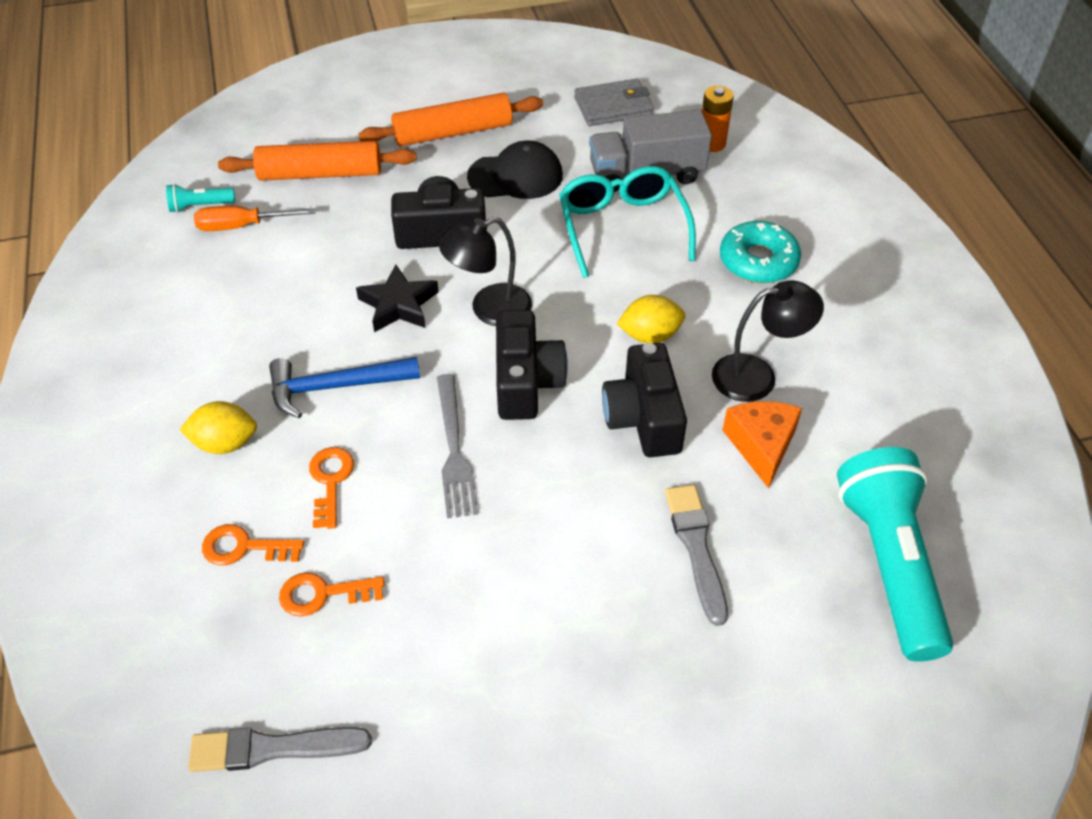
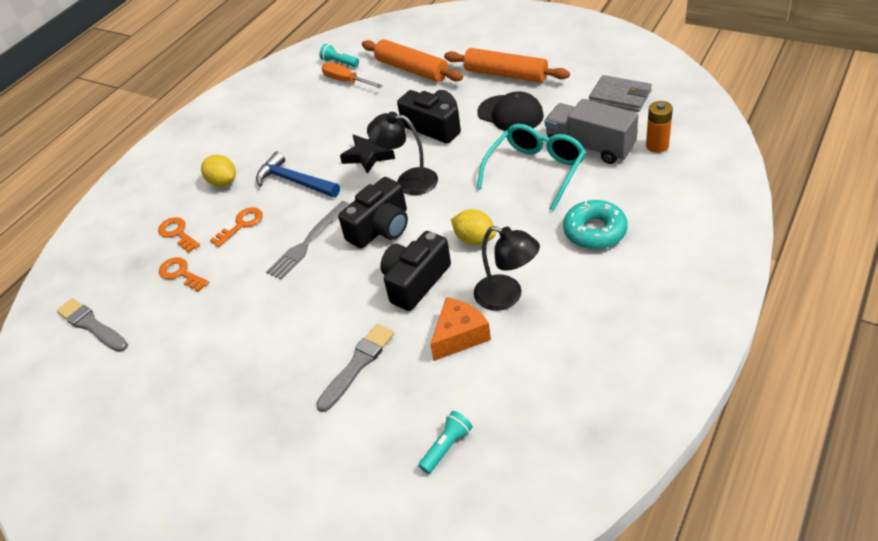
camera: 50 degrees right, 5 degrees down
turquoise flashlight [837,447,953,662] -> turquoise flashlight [418,411,473,474], size x0.42

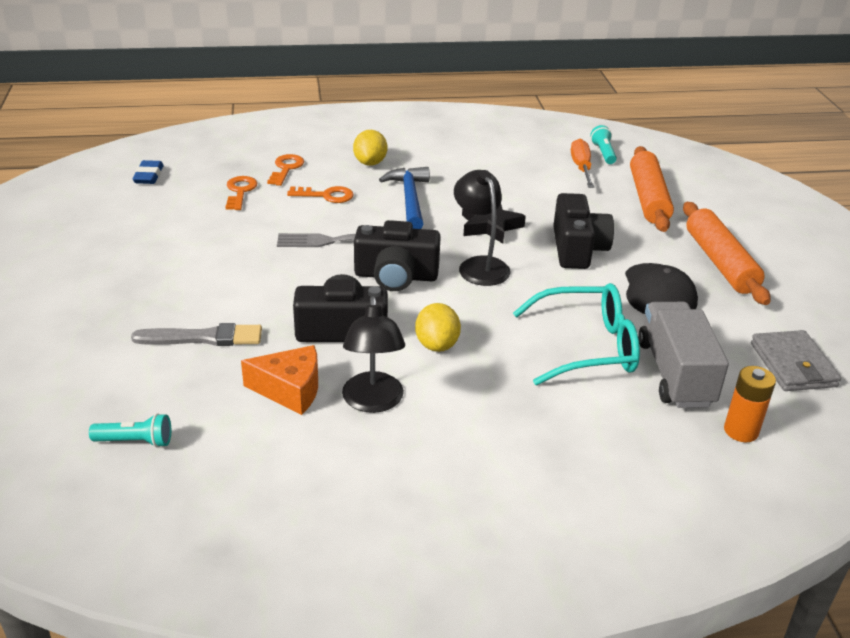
camera: 45 degrees right, 10 degrees down
grey brush [56,298,128,352] -> blue eraser [133,160,164,184]
turquoise donut [563,200,628,249] -> none

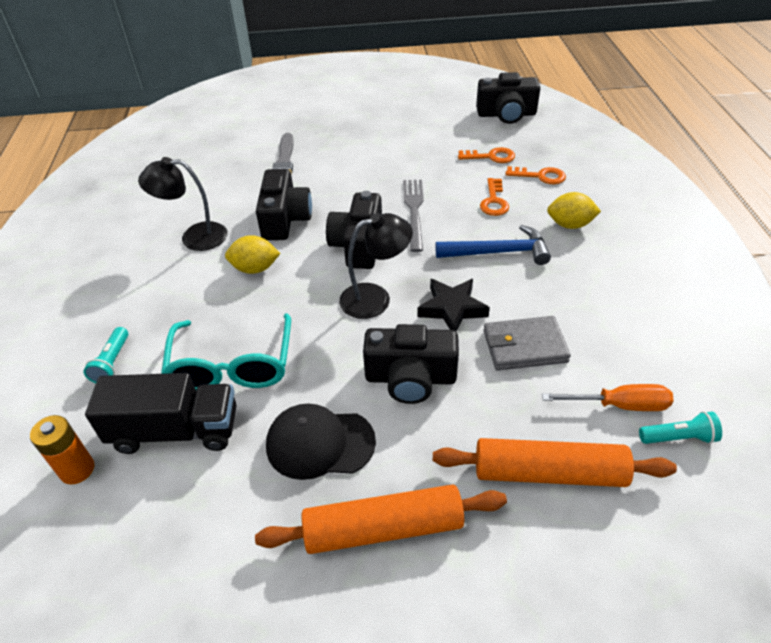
camera: 95 degrees right, 10 degrees up
turquoise flashlight [89,413,171,448] -> turquoise flashlight moved to [83,327,128,383]
blue eraser [133,160,164,184] -> black camera [476,72,540,124]
orange cheese [241,345,318,415] -> none
grey truck [638,302,729,408] -> black truck [85,373,237,454]
grey wallet [751,330,841,391] -> grey wallet moved to [483,316,571,371]

